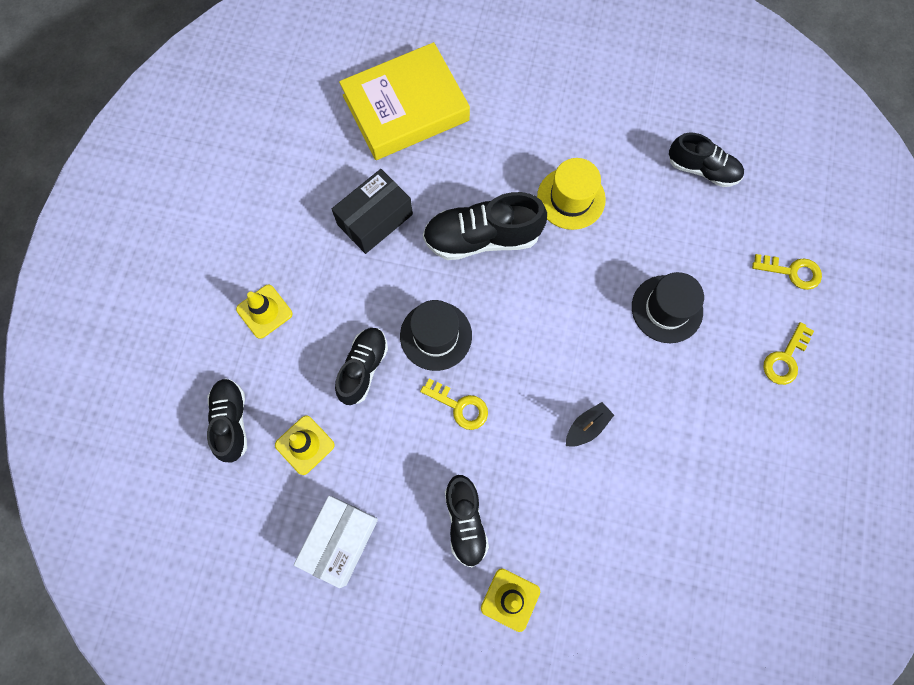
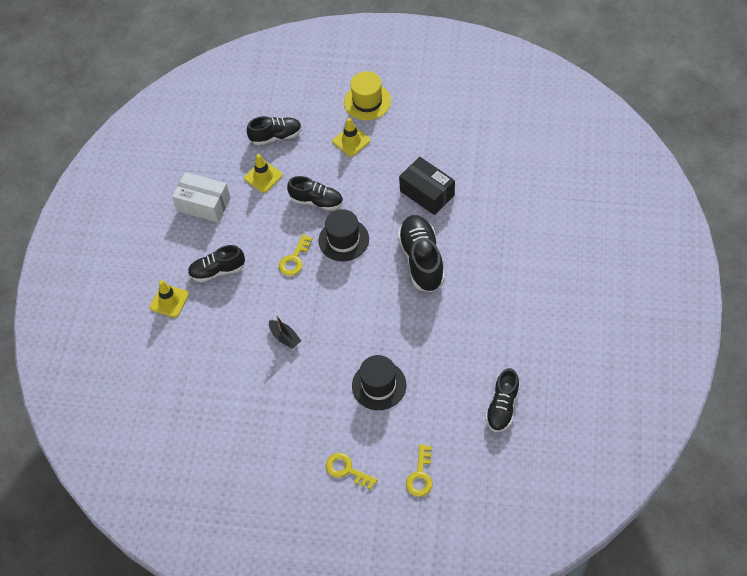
camera: 90 degrees right, 15 degrees down
yellow book [339,42,470,160] -> none
yellow hat [537,158,606,230] -> yellow hat moved to [344,71,391,120]

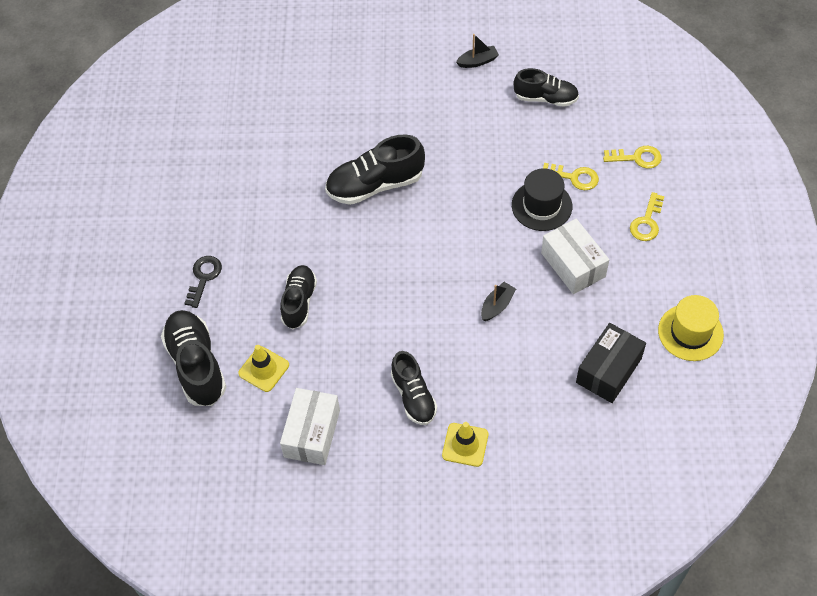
camera: 100 degrees left, 0 degrees up
black shoe [247,116,302,145] -> black shoe [161,310,226,406], size x1.51
yellow key [279,234,312,276] -> yellow key moved to [543,163,599,190]
black hat [319,209,369,261] -> none
yellow traffic cone [333,118,371,157] -> black key [184,256,222,308]
yellow hat [344,71,391,120] -> yellow hat moved to [658,295,724,361]
black box [399,157,455,215] -> black box moved to [576,323,646,403]
none -> black boat [456,34,499,68]
none -> white box [541,219,609,294]

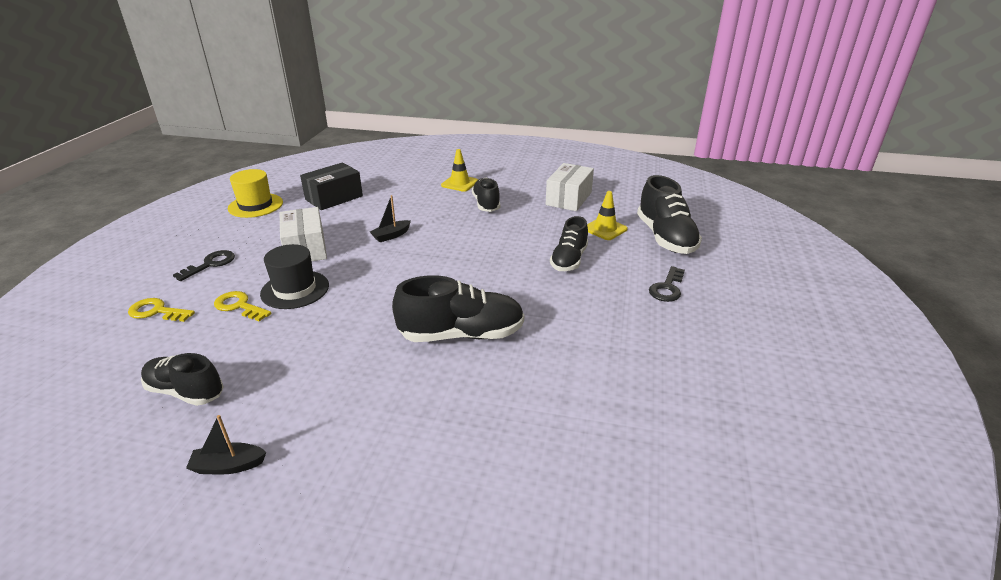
camera: 170 degrees left, 25 degrees down
yellow key [630,192,665,241] -> black key [173,250,235,281]

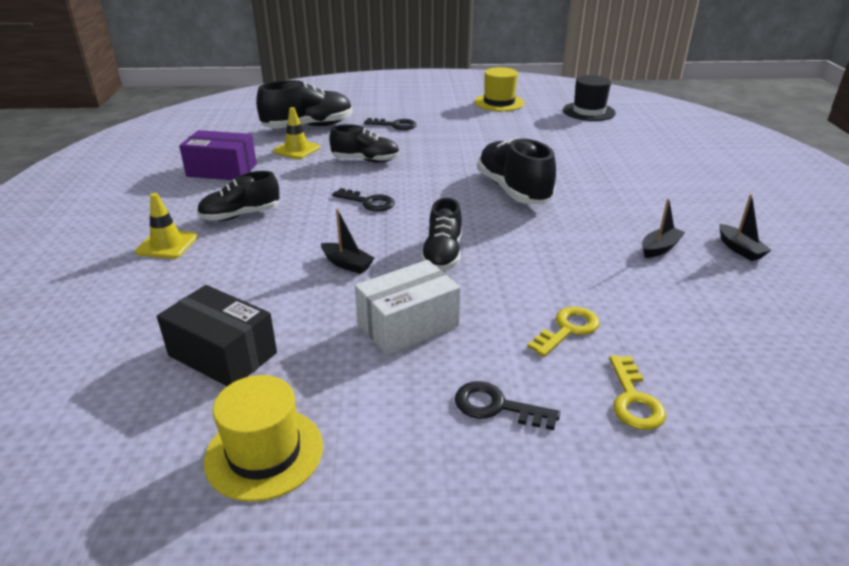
camera: 105 degrees left, 0 degrees up
black shoe [141,353,224,406] -> black shoe moved to [421,198,462,271]
yellow key [214,291,272,321] -> yellow key turned 150 degrees counterclockwise [528,307,600,357]
black hat [260,244,329,309] -> black hat moved to [563,75,616,121]
white box [546,163,594,211] -> purple box [179,130,257,180]
none -> black key [332,188,395,212]
none -> yellow hat [474,67,524,111]
none -> black boat [642,199,686,258]

